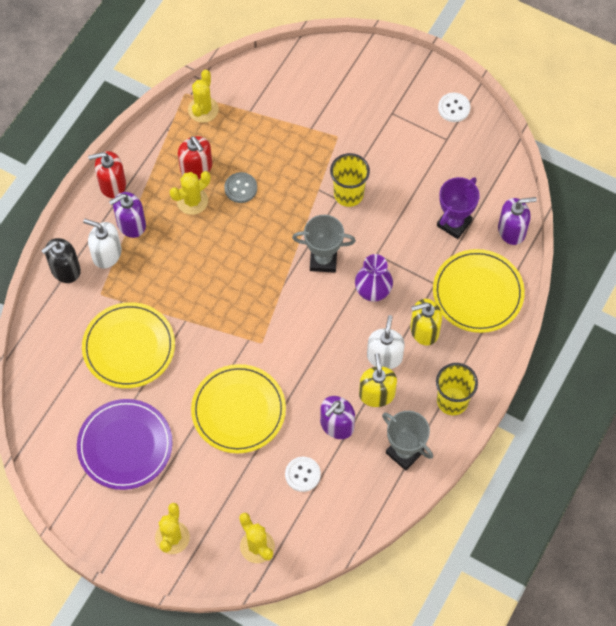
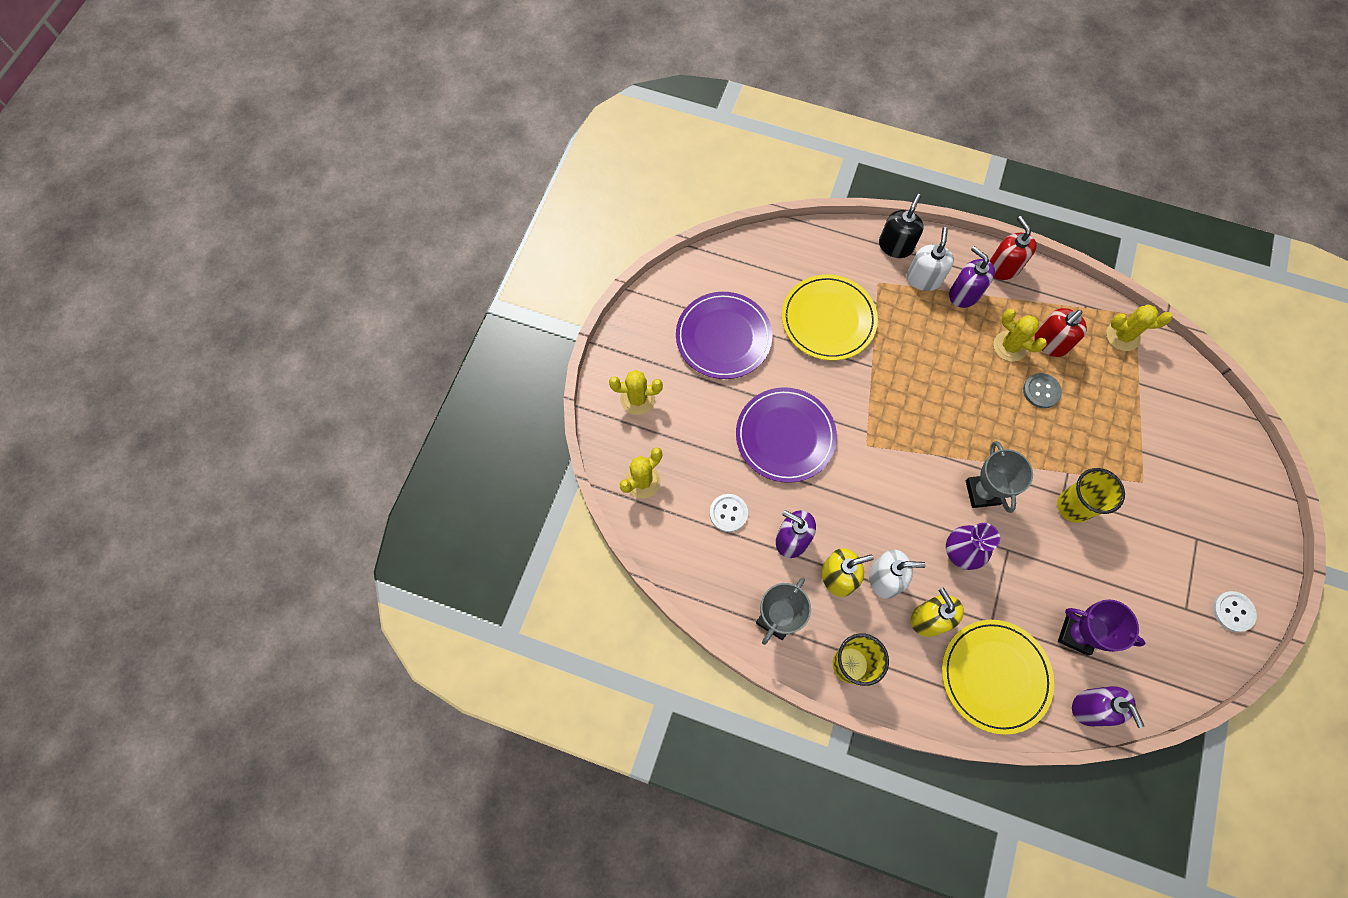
camera: 80 degrees right, 5 degrees up
black soap dispenser [41,238,81,283] -> black soap dispenser turned 75 degrees clockwise [879,194,924,258]
yellow plate [191,364,286,453] -> purple plate [736,387,837,483]

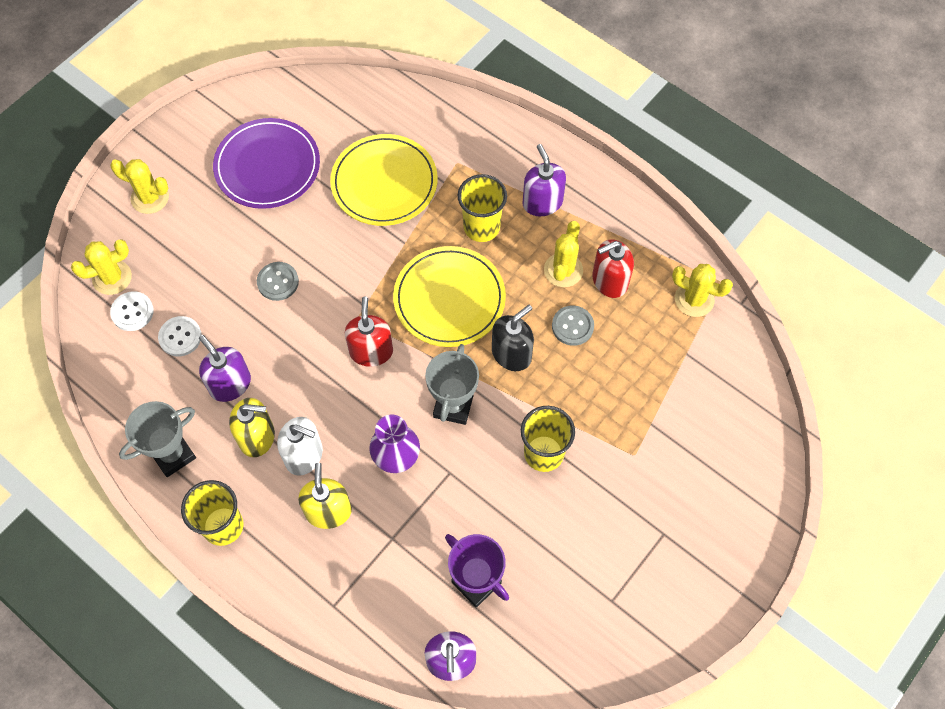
camera: 20 degrees right, 5 degrees down
purple plate [736,387,837,483] -> grey button [257,262,299,301]
black soap dispenser [879,194,924,258] -> black soap dispenser moved to [492,305,534,371]
white soap dispenser [907,227,954,291] -> none
yellow plate [942,620,1054,735] -> yellow plate moved to [393,246,506,347]
red soap dispenser [990,216,1037,280] -> red soap dispenser moved to [345,297,393,367]
yellow cactus [993,309,1047,362] -> yellow cactus turned 45 degrees clockwise [544,221,583,287]
white button [1213,591,1257,632] -> white button moved to [110,291,154,331]
none -> yellow cup [458,174,507,242]

